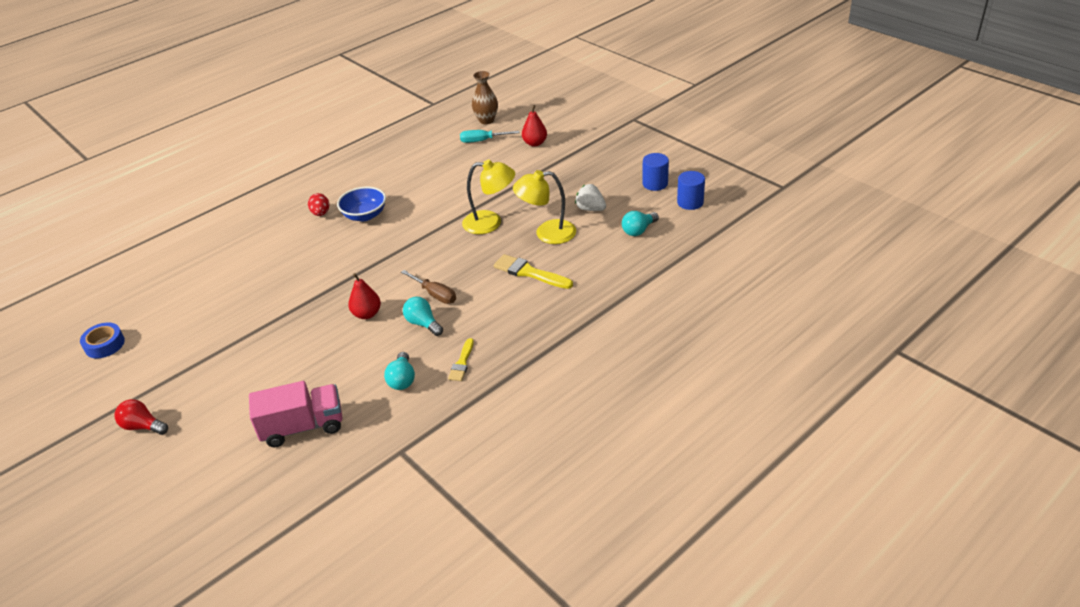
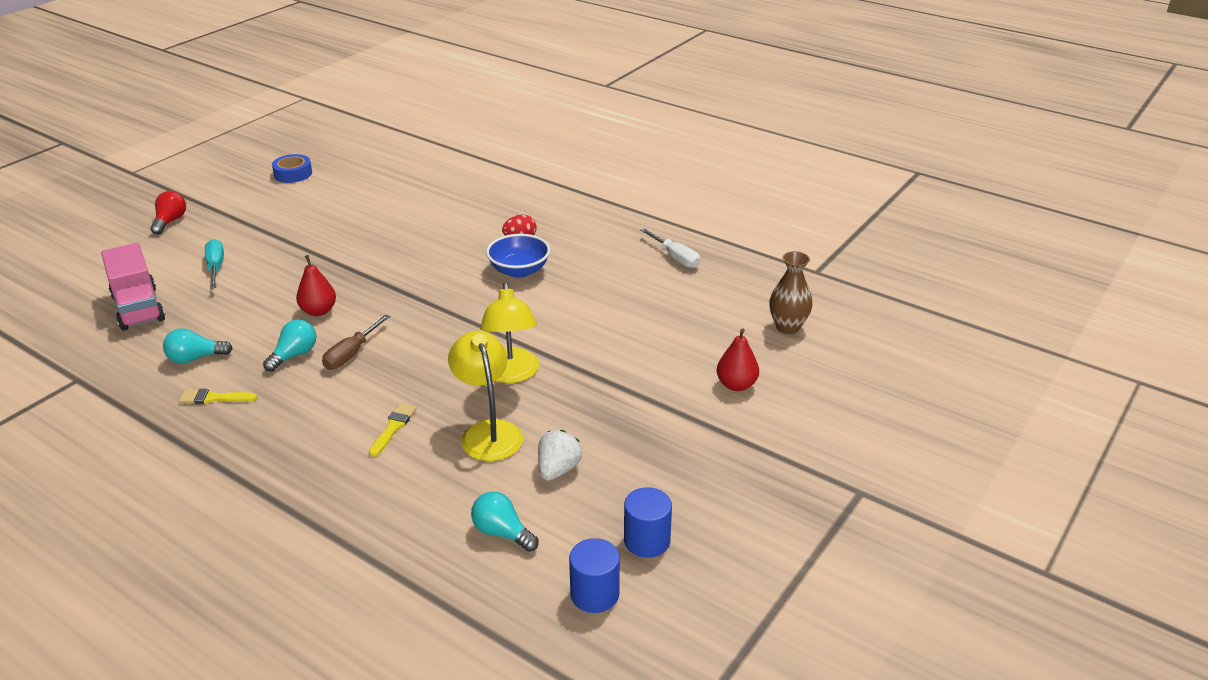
camera: 75 degrees right, 5 degrees down
turquoise screwdriver [460,130,519,143] -> turquoise screwdriver moved to [205,239,224,289]
yellow brush [494,254,573,289] -> yellow brush [369,403,416,457], size x0.63
none -> white screwdriver [640,228,700,268]

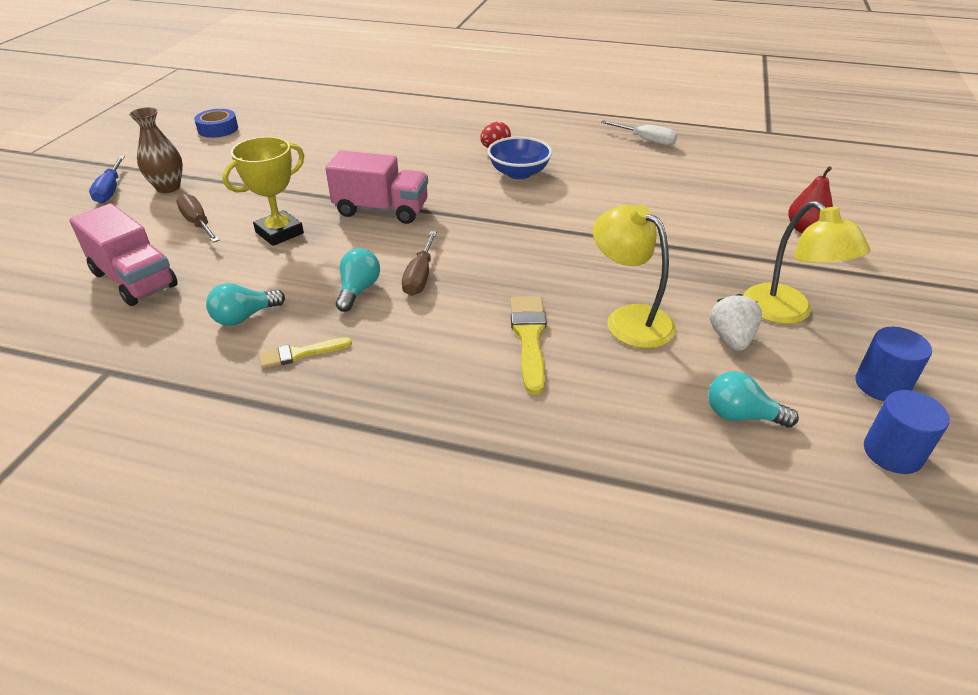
camera: 20 degrees left, 5 degrees up
red light bulb [150,191,186,235] -> blue screwdriver [89,156,125,203]
turquoise screwdriver [205,239,224,289] -> brown screwdriver [176,194,219,243]
red pear [296,255,336,316] -> none
yellow brush [369,403,416,457] -> yellow brush [510,296,547,395], size x1.60
yellow lamp [480,282,539,383] -> yellow lamp moved to [744,201,870,324]
brown vase [769,251,813,334] -> brown vase moved to [129,107,183,193]
none -> yellow trophy [222,137,304,246]
none -> pink truck [325,150,428,224]

